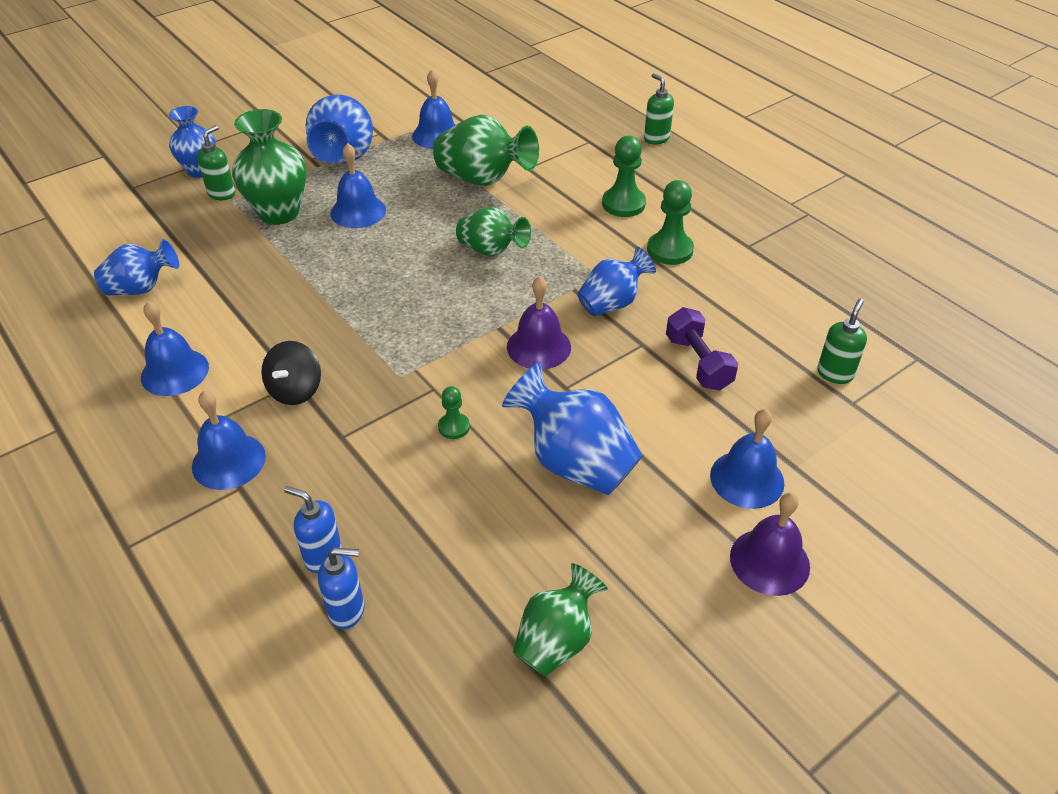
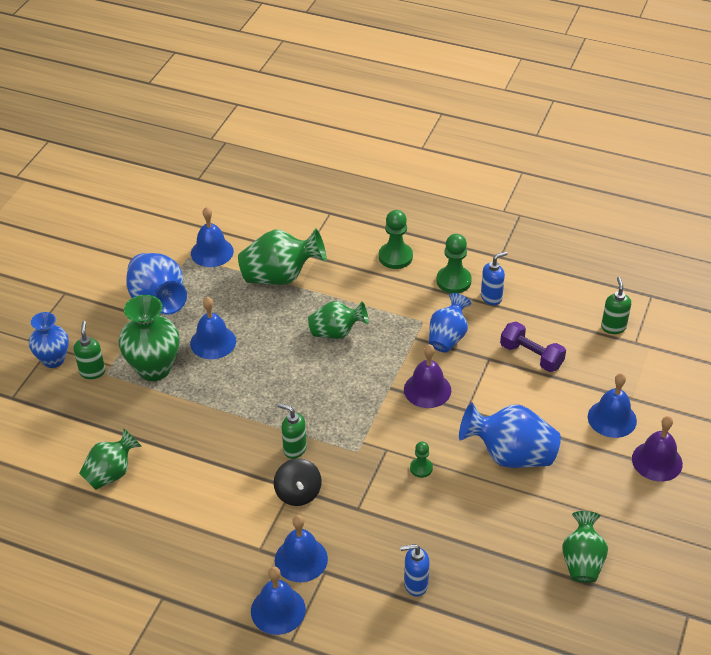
camera: 30 degrees left, 0 degrees up
blue vase [94,239,179,295] -> green vase [79,428,142,490]
blue bell [141,301,209,396] -> blue bell moved to [251,567,306,635]
blue soap dispenser [318,548,364,629] -> blue soap dispenser moved to [481,252,507,305]
green soap dispenser [644,73,674,144] -> green soap dispenser moved to [278,403,307,459]

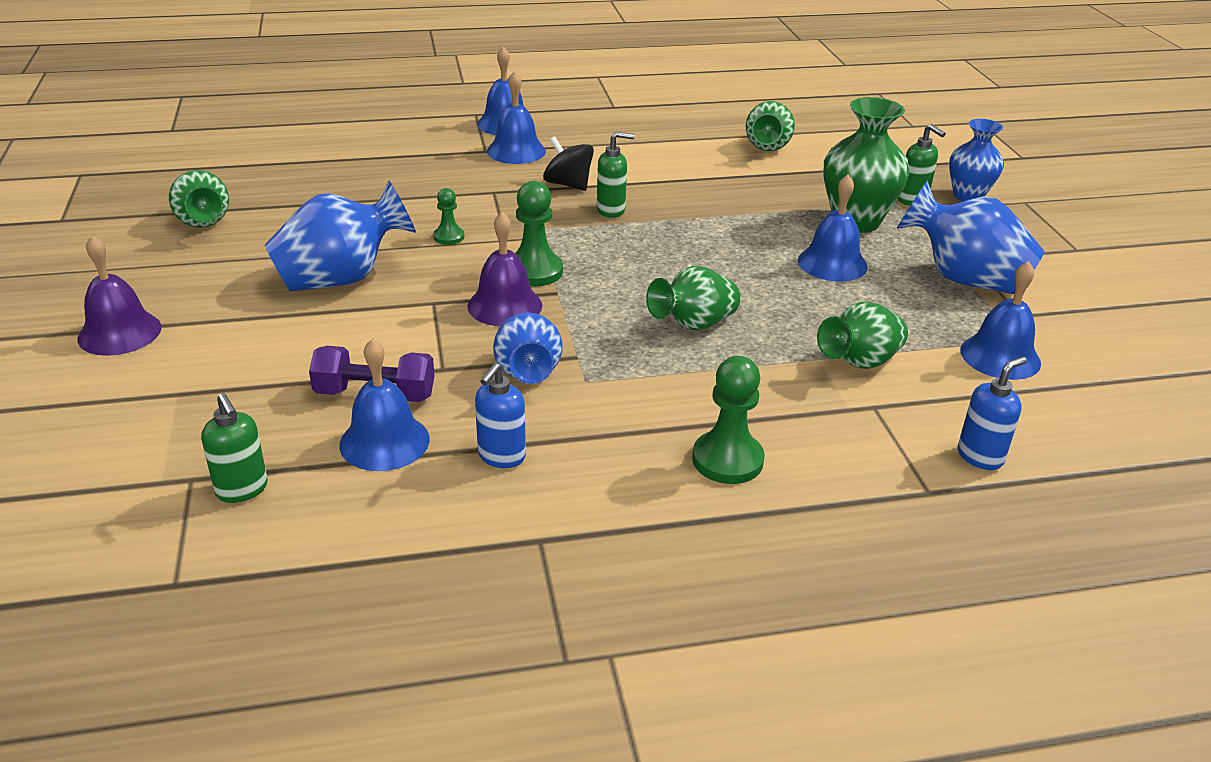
camera: 145 degrees right, 10 degrees down
green vase [238,228,327,285] -> green vase [817,302,908,369], size x0.66
blue soap dispenser [400,544,430,597] -> blue soap dispenser moved to [958,356,1027,470]
green pawn [436,234,472,293] -> green pawn moved to [515,181,563,286]
blue bell [588,373,637,438] -> blue bell moved to [339,338,430,471]

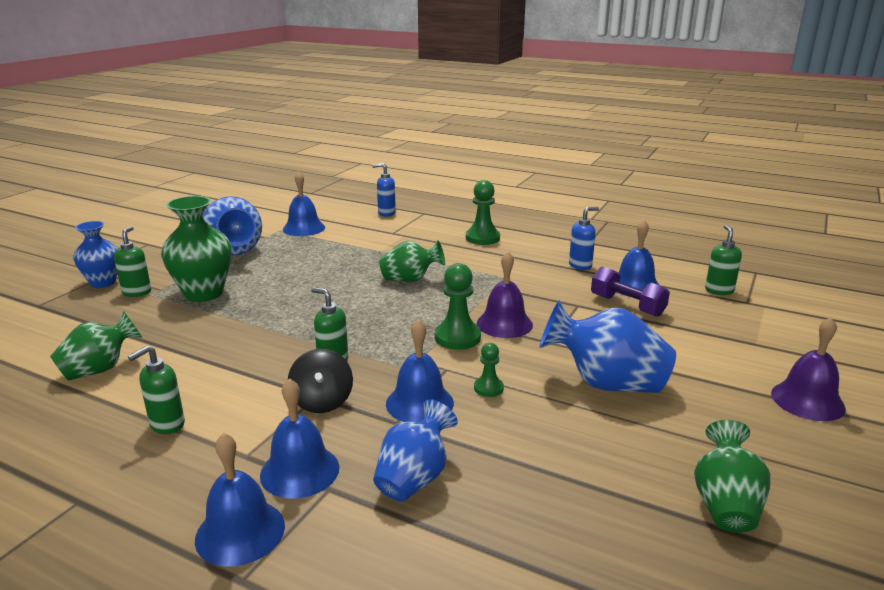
camera: 140 degrees left, 10 degrees down
blue vase [493,312,563,384] -> blue vase moved to [373,399,458,502]
blue bell [798,175,868,282] -> blue bell moved to [386,319,454,422]
green vase [817,302,908,369] -> none
none -> green soap dispenser [128,346,185,434]

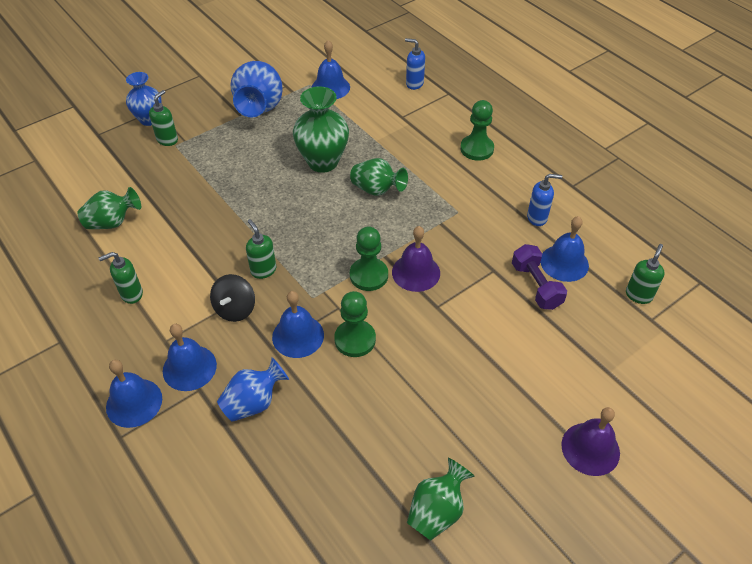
camera: 25 degrees right, 25 degrees up
green vase [161,196,232,302] -> green vase moved to [293,86,349,173]
green pawn [474,343,504,397] -> green pawn [334,291,376,357], size x1.76
blue vase [539,300,676,393] -> none

